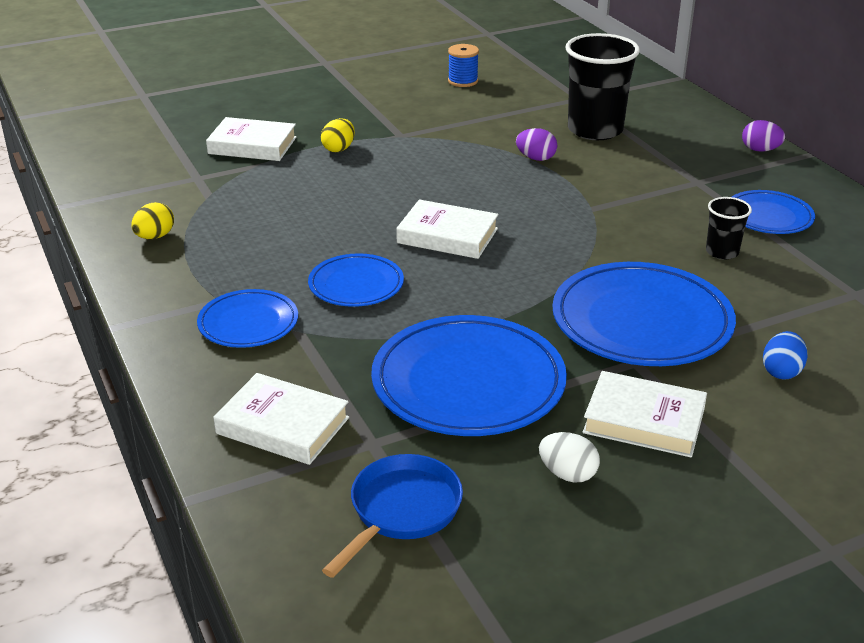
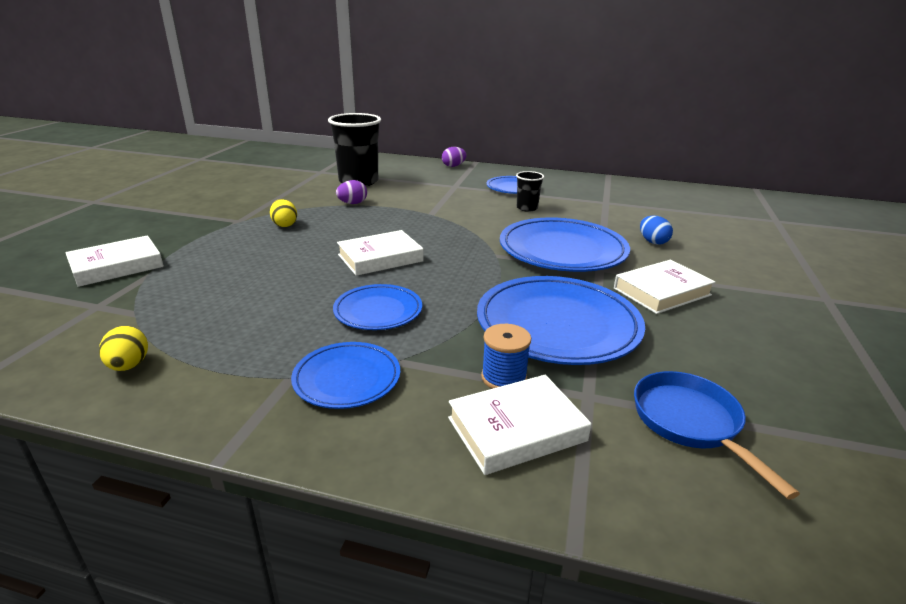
camera: 50 degrees left, 5 degrees down
yellow egg [321,118,355,152] -> yellow egg moved to [270,199,297,227]
blue spool [448,44,479,87] -> blue spool moved to [481,324,531,389]
white egg [539,432,600,483] -> none

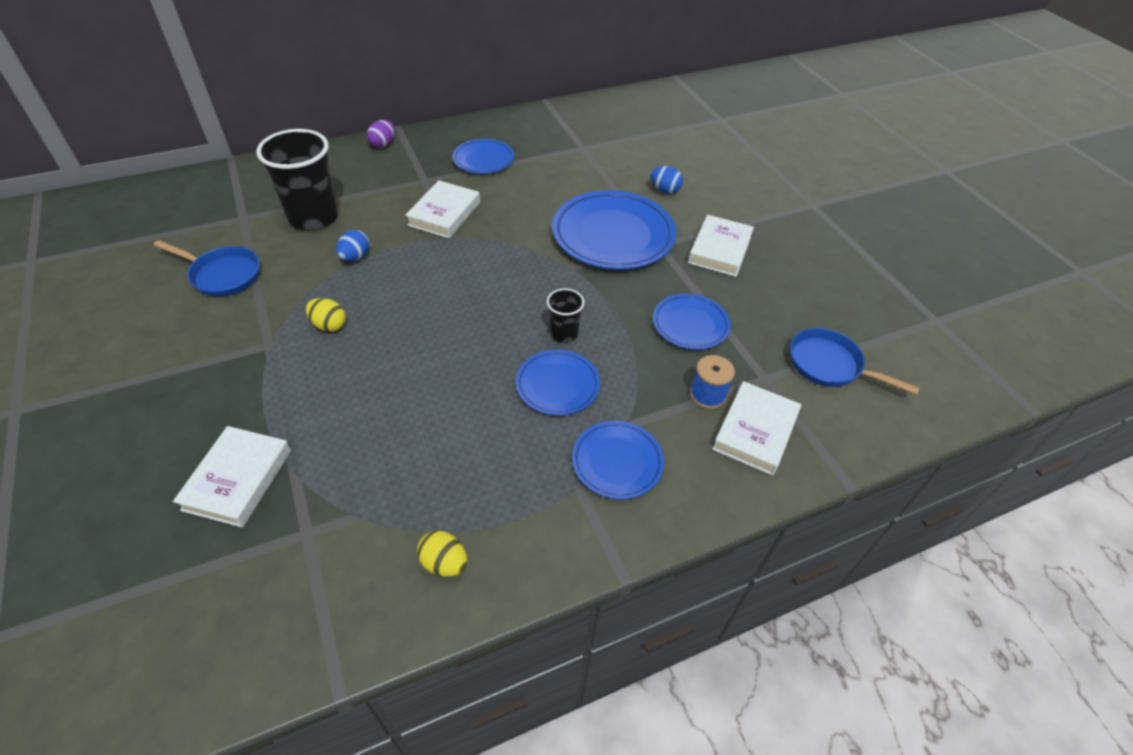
camera: 40 degrees left, 20 degrees up
purple egg [336,180,367,204] -> blue egg [336,230,370,261]
white book [337,230,424,276] -> white book moved to [405,180,480,238]
blue plate [477,276,645,365] -> blue plate [653,294,731,350], size x0.56
black cup [516,171,544,212] -> black cup moved to [547,288,585,343]
none -> blue pan [154,240,260,297]

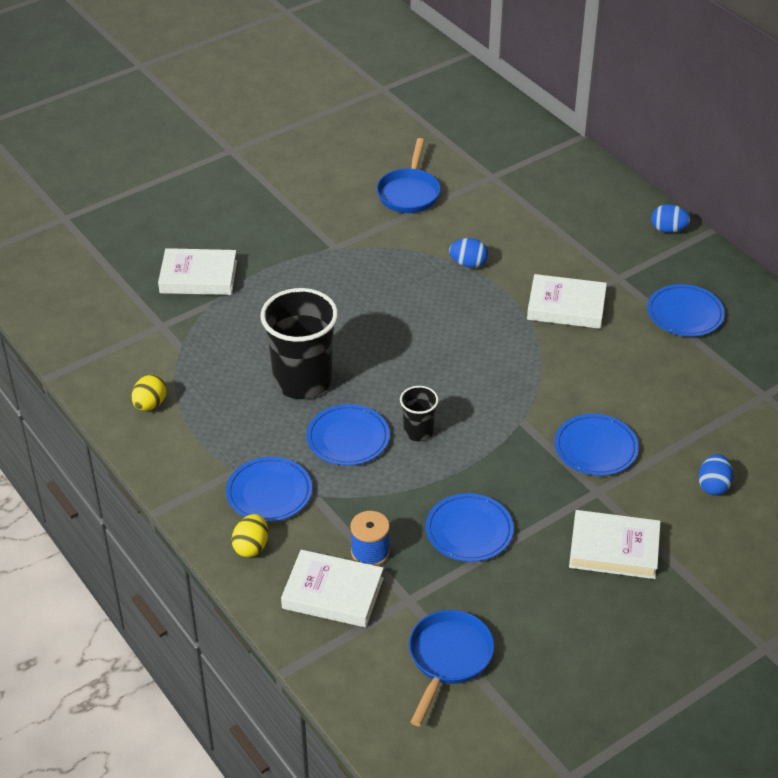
camera: 80 degrees right, 5 degrees down
black cup [256,129,339,230] -> black cup moved to [260,288,338,399]
yellow egg [306,298,346,332] -> yellow egg moved to [231,514,268,557]
purple egg [367,120,395,148] -> blue egg [652,204,690,233]
blue plate [552,190,676,270] -> blue plate [555,414,639,476], size x0.56

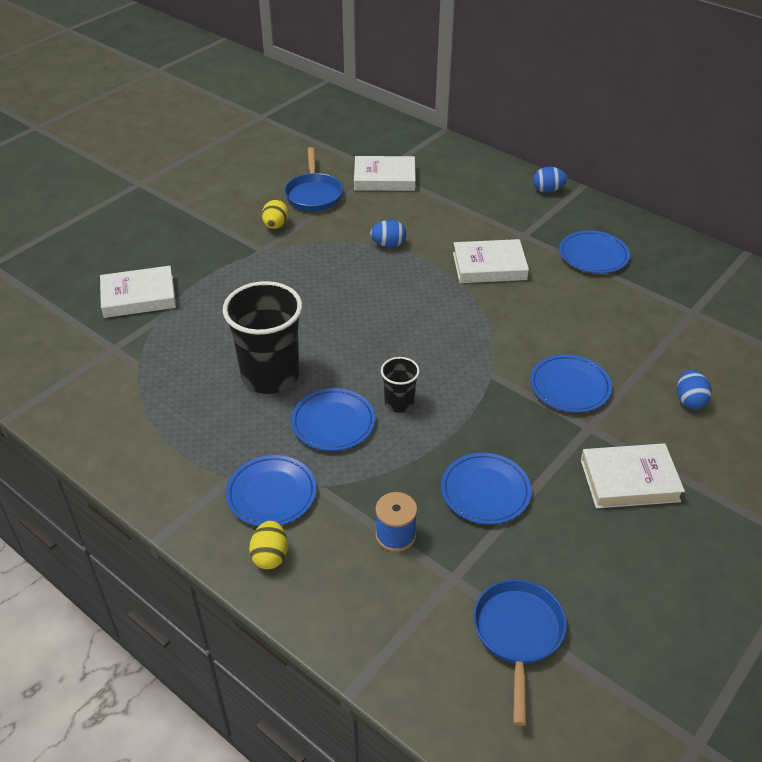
camera: 15 degrees left, 0 degrees up
yellow egg [132,375,167,411] -> yellow egg moved to [262,200,289,229]
white book [281,550,384,627] -> white book moved to [354,156,416,191]

